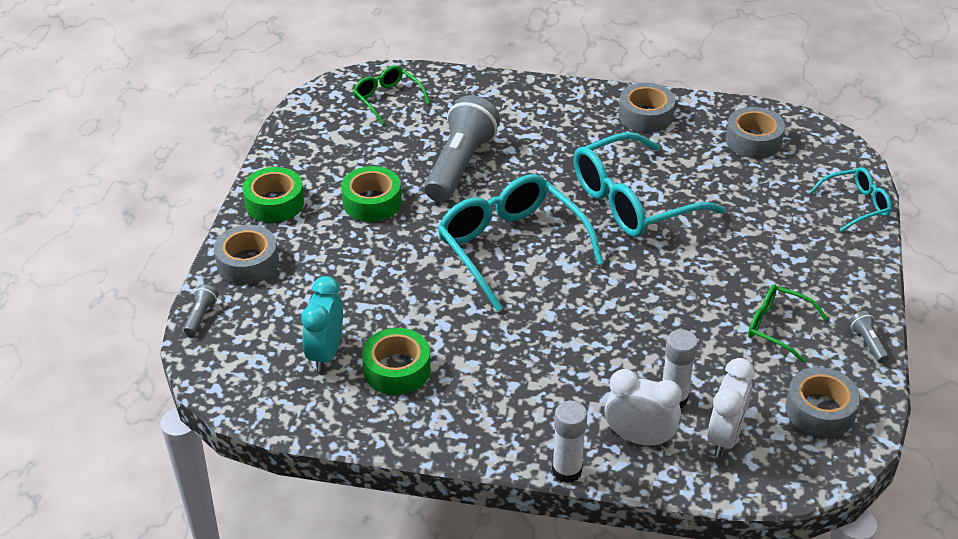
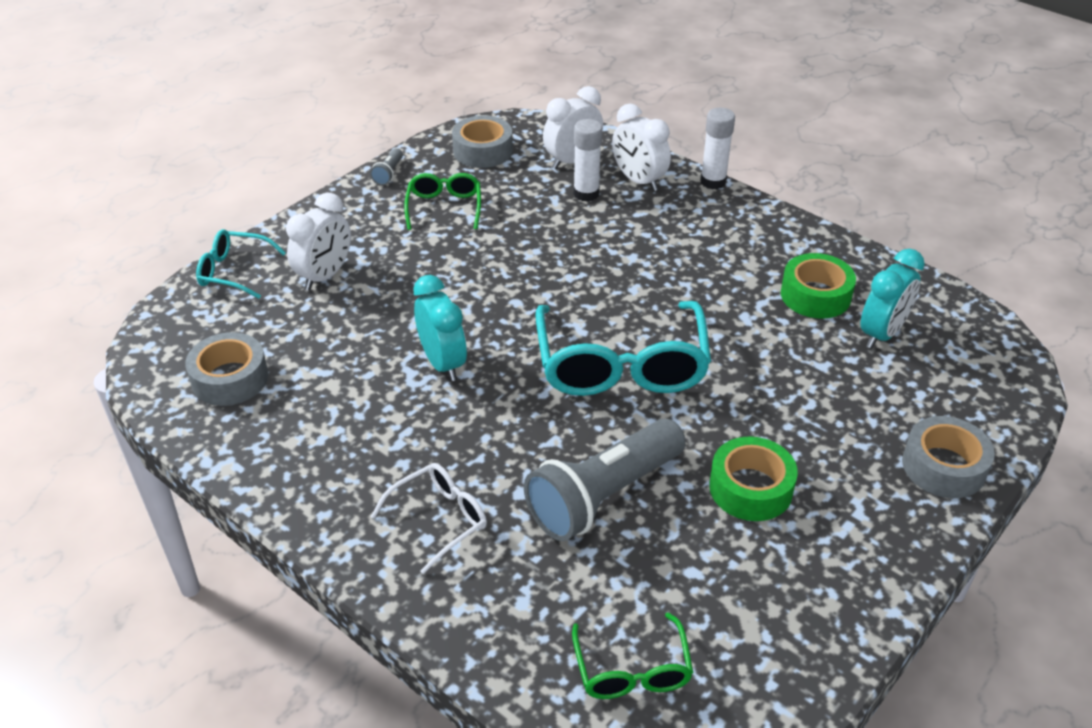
camera: 150 degrees left, 0 degrees up
grey flashlight [183,284,218,336] -> none
green tape [243,167,304,223] -> none
turquoise glasses [574,132,726,237] -> turquoise clock [413,275,467,381]
grey tape [618,83,675,133] -> none
green glasses [748,284,827,363] -> green glasses turned 150 degrees counterclockwise [404,173,481,230]
none -> white clock [286,192,351,290]
none -> white glasses [371,463,487,574]

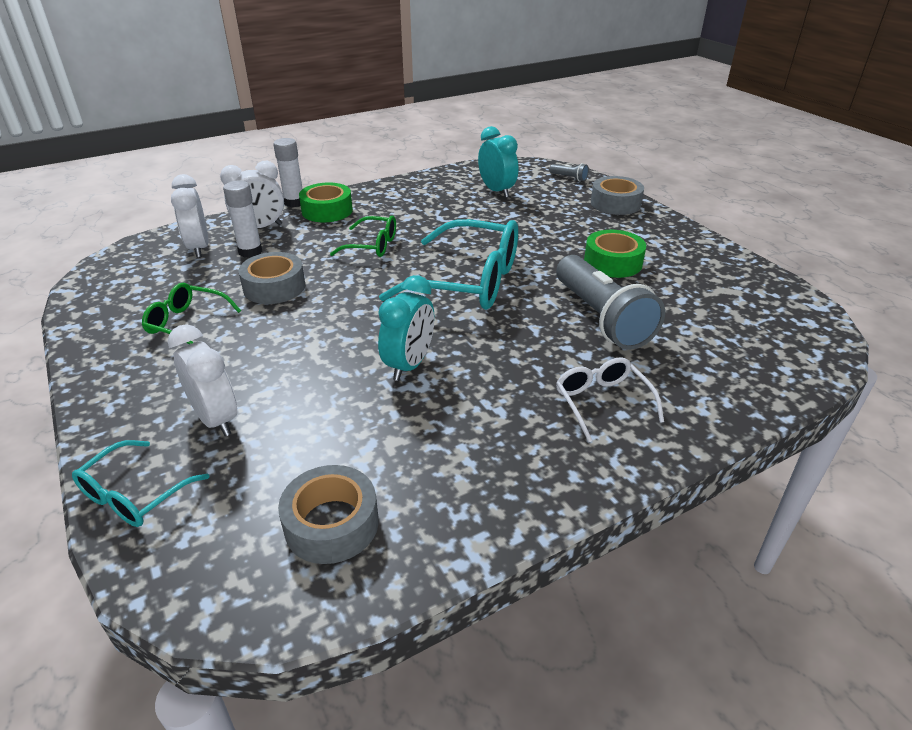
camera: 70 degrees left, 5 degrees down
grey flashlight [370,148,403,185] -> grey flashlight moved to [549,163,589,181]
turquoise clock [413,275,467,381] -> turquoise clock turned 120 degrees clockwise [378,275,434,381]
grey tape [452,116,513,168] -> grey tape moved to [239,252,305,304]
green glasses [572,612,693,699] -> green glasses moved to [330,216,396,257]
green tape [781,253,856,319] -> green tape moved to [299,183,353,222]

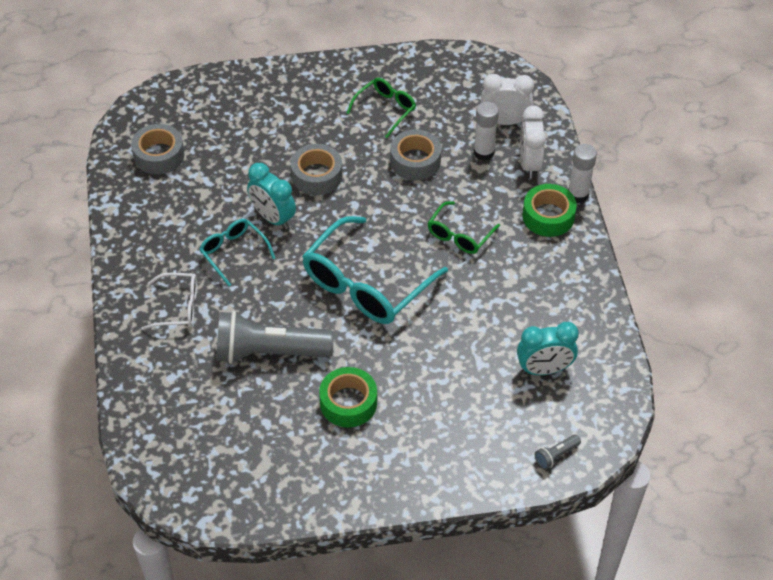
camera: 110 degrees right, 15 degrees up
turquoise glasses [72,440,209,527] -> turquoise glasses moved to [199,219,275,286]
white clock [168,324,237,436] -> none
grey tape [591,176,644,215] -> grey tape moved to [291,144,342,195]

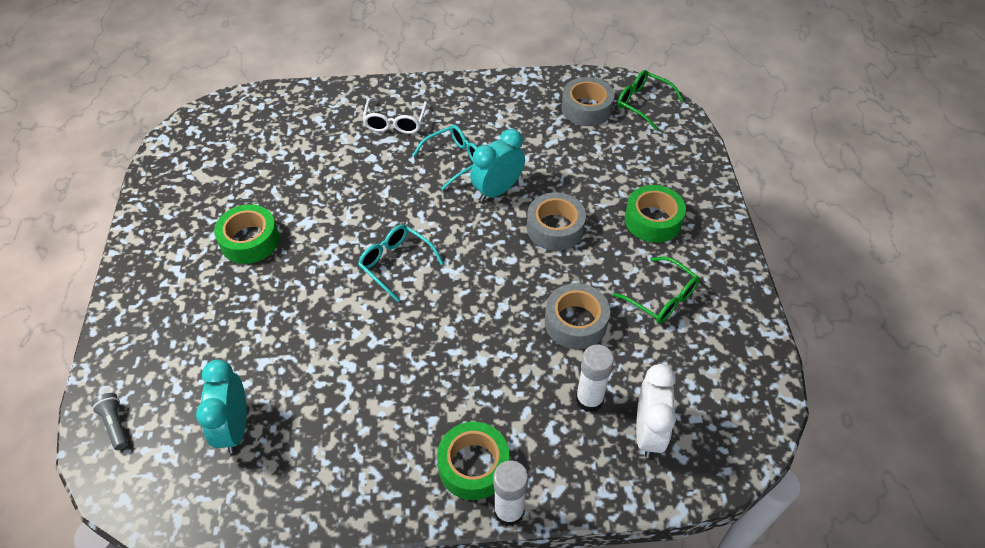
camera: 95 degrees right, 0 degrees up
grey flashlight [217,311,334,364] -> none
turquoise glasses [302,216,448,324] -> turquoise glasses [358,225,444,302], size x0.52
green glasses [428,201,500,254] -> green glasses moved to [617,70,684,130]
white clock [520,105,546,178] -> none
none -> green tape [625,185,686,243]

